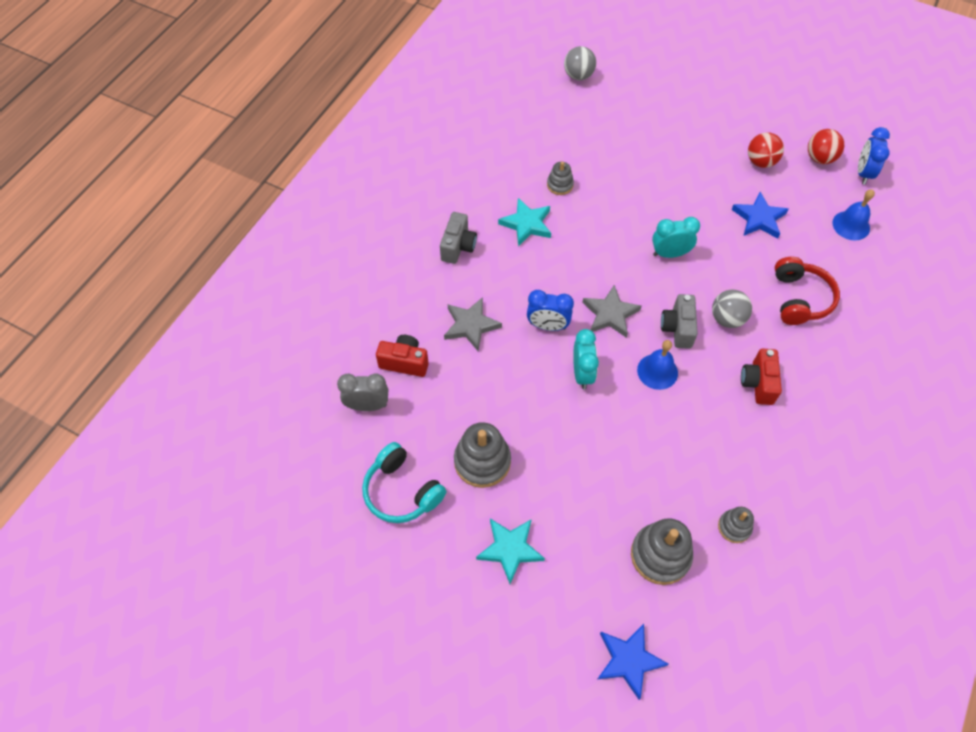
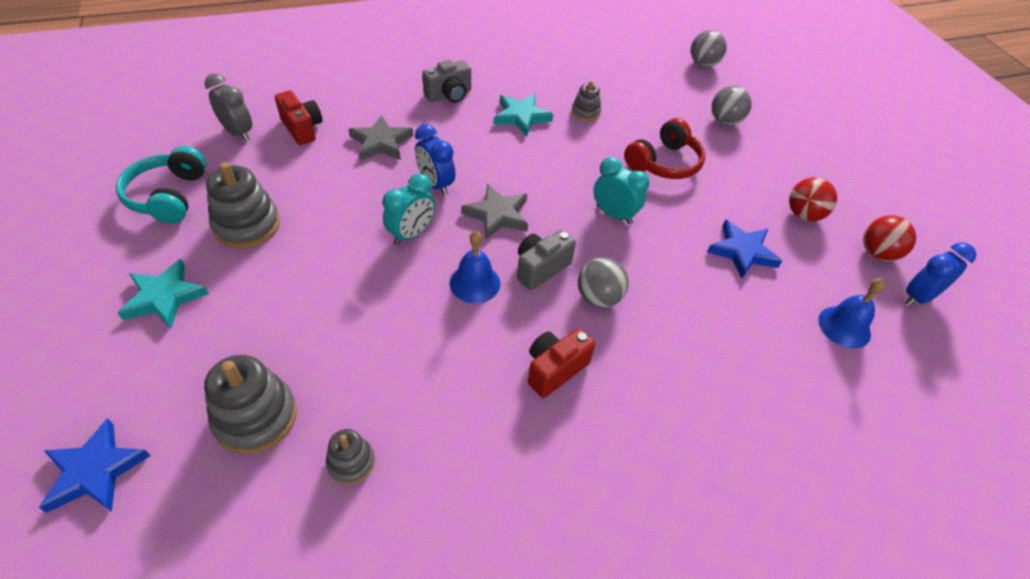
camera: 40 degrees right, 10 degrees down
red headphones [775,257,840,325] -> red headphones moved to [624,118,705,179]
none -> grey ball [711,86,752,125]

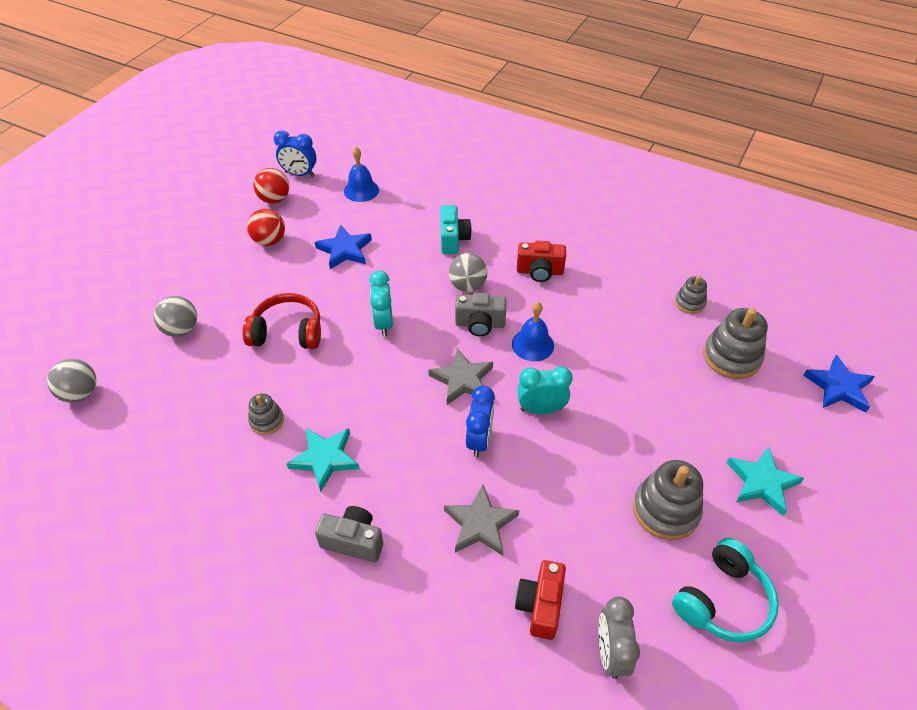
camera: 130 degrees left, 0 degrees up
none -> turquoise camera [440,205,472,254]

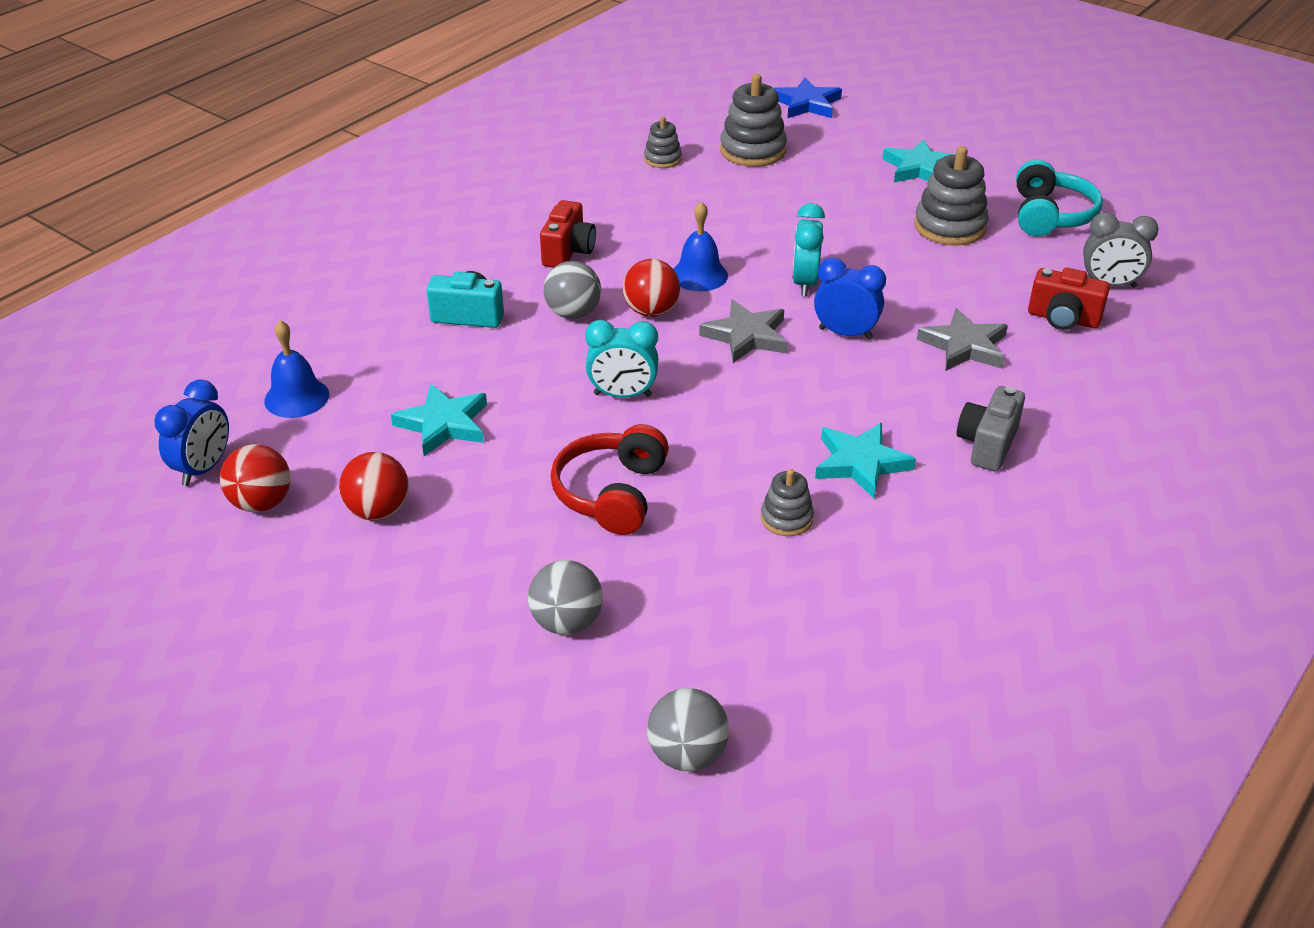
camera: 80 degrees left, 10 degrees down
blue star [315,225,372,269] -> turquoise star [391,384,487,456]
grey camera [455,293,507,336] -> red ball [623,259,680,317]
turquoise headphones [672,538,779,643] -> turquoise headphones turned 45 degrees clockwise [1016,159,1103,236]

